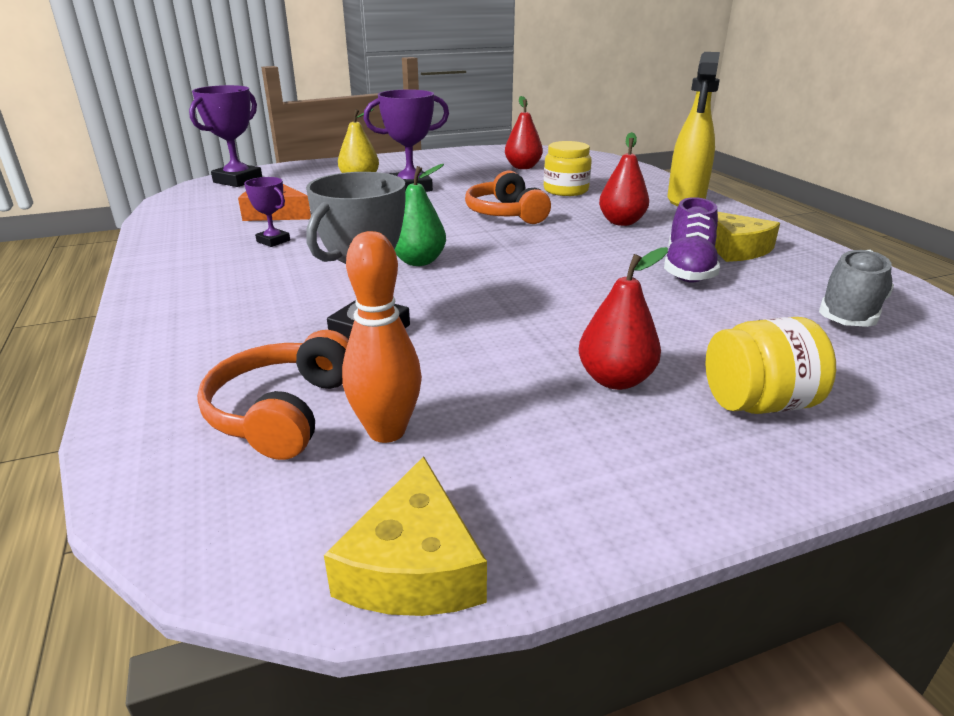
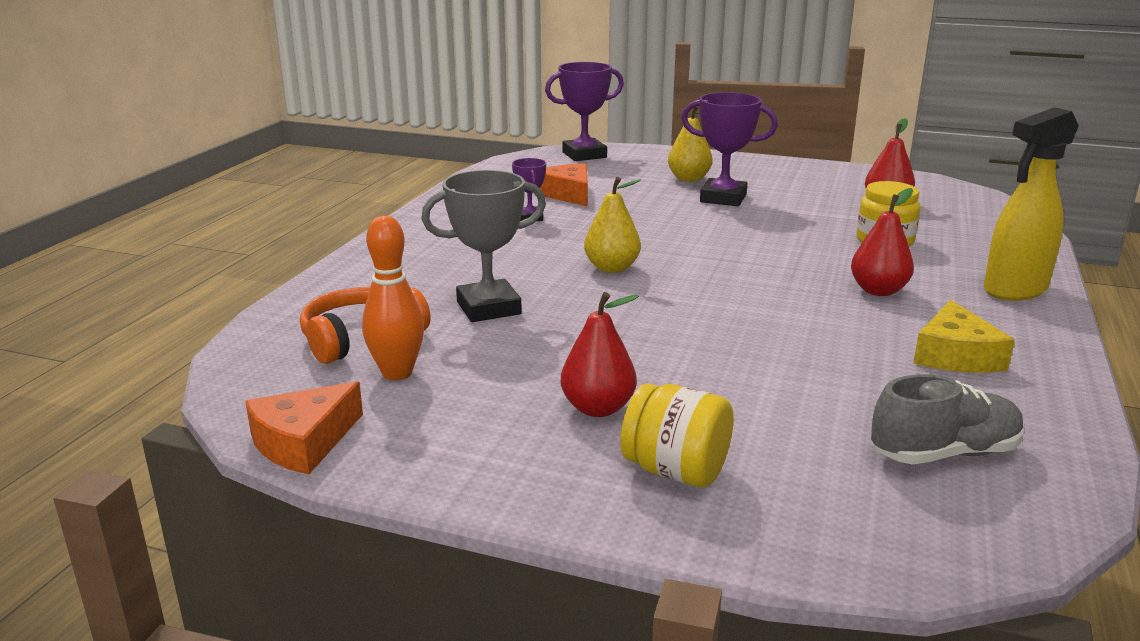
camera: 40 degrees right, 5 degrees down
yellow cheese [324,456,487,616] -> orange cheese [245,382,363,474]
green pear [394,164,446,266] -> yellow pear [584,177,641,273]
orange headphones [465,171,551,224] -> none
purple shoe [664,197,720,282] -> none

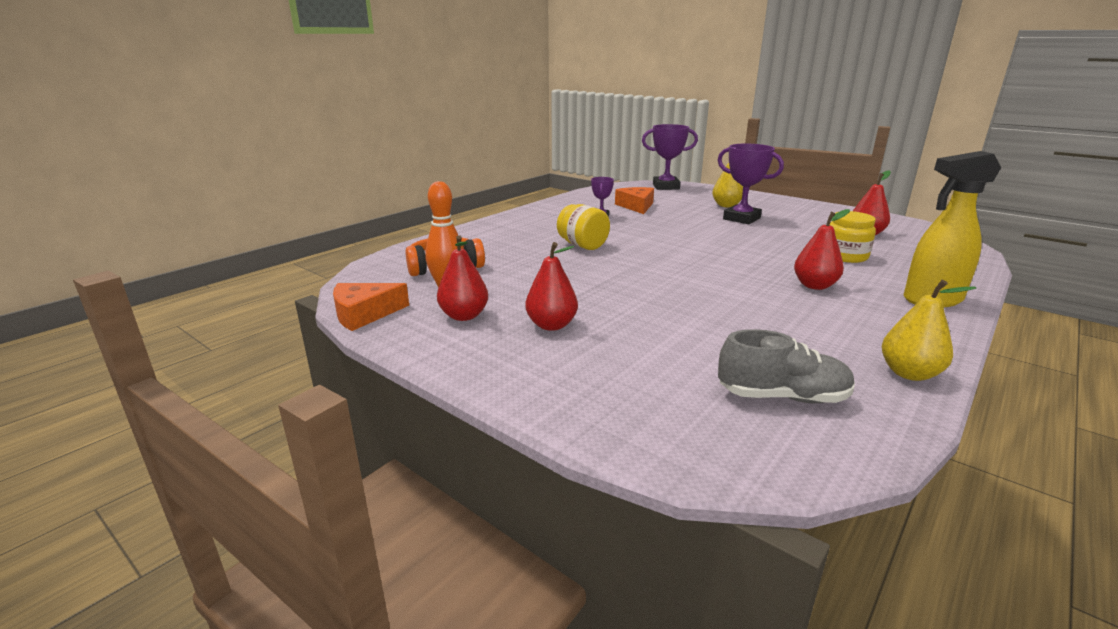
camera: 20 degrees right, 0 degrees up
grey trophy [421,170,546,322] -> none
yellow pear [584,177,641,273] -> yellow pear moved to [882,280,976,381]
yellow jar [620,383,734,488] -> yellow jar moved to [557,204,610,250]
yellow cheese [913,300,1015,373] -> none
none -> red pear [437,235,488,321]

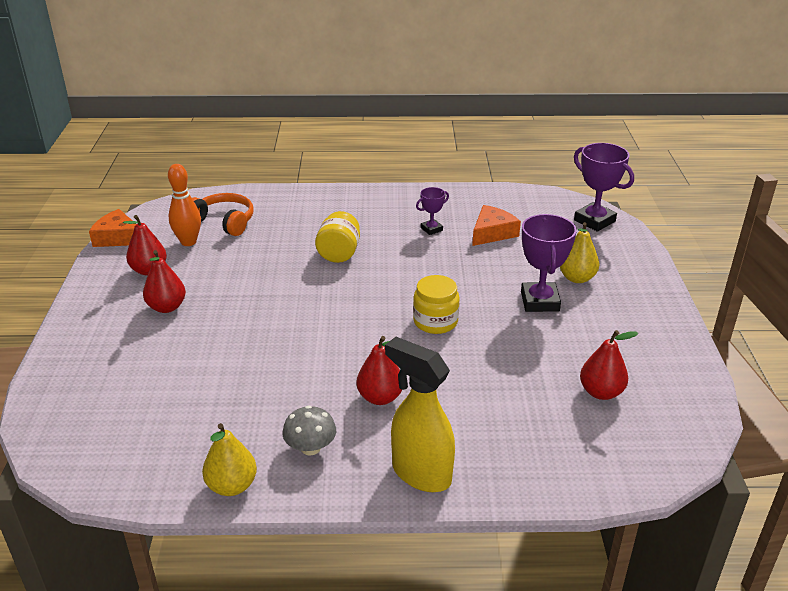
camera: 50 degrees right, 10 degrees up
grey shoe [718,329,855,403] -> none
yellow jar [830,211,876,263] -> yellow jar moved to [413,275,460,334]
none -> grey mushroom [282,405,336,456]

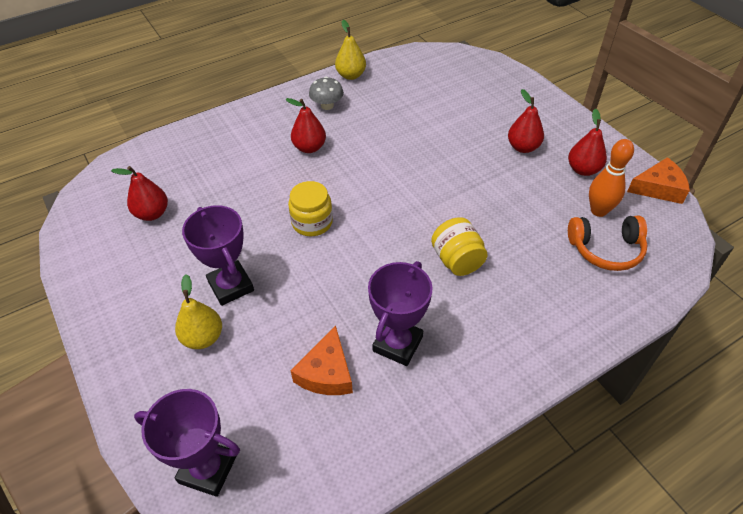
camera: 150 degrees right, 15 degrees up
yellow spray bottle [385,337,455,492] -> none
purple trophy [416,187,449,235] -> purple trophy [368,261,433,366], size x1.85

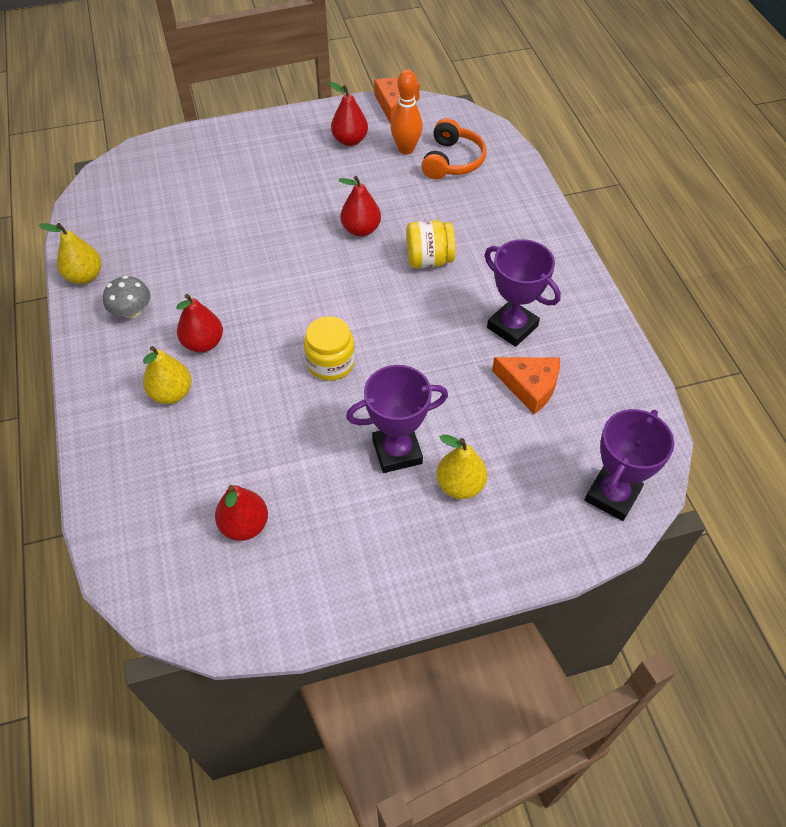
camera: 75 degrees left, 5 degrees up
red pear [508,89,544,153] -> red pear moved to [339,176,381,237]
none -> yellow pear [143,346,192,404]

